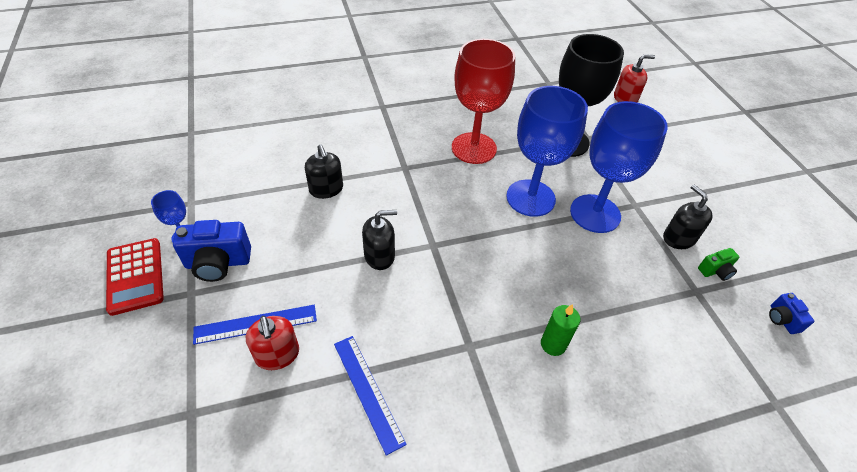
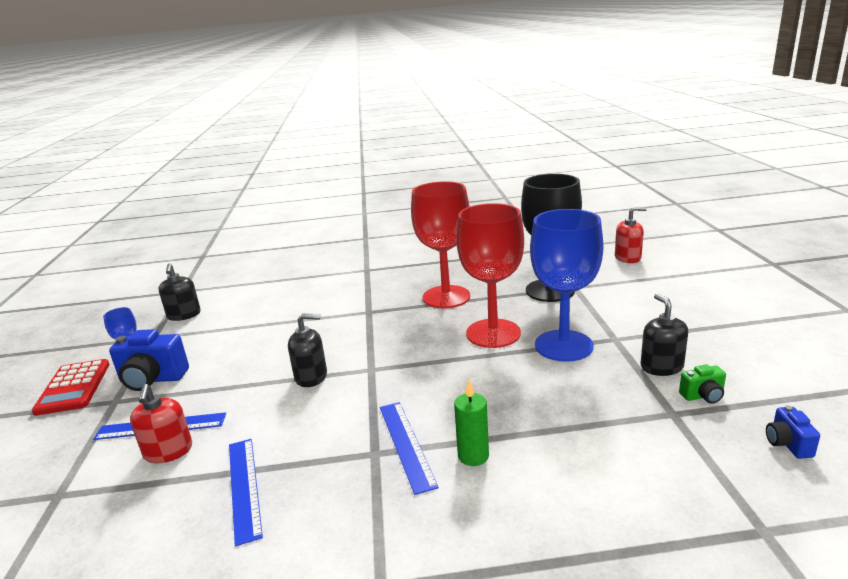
camera: 15 degrees right, 25 degrees down
black soap dispenser [305,145,343,199] -> black soap dispenser moved to [159,264,201,321]
blue goblet [506,86,588,217] -> red goblet [456,203,524,348]
none -> blue ruler [380,402,439,495]

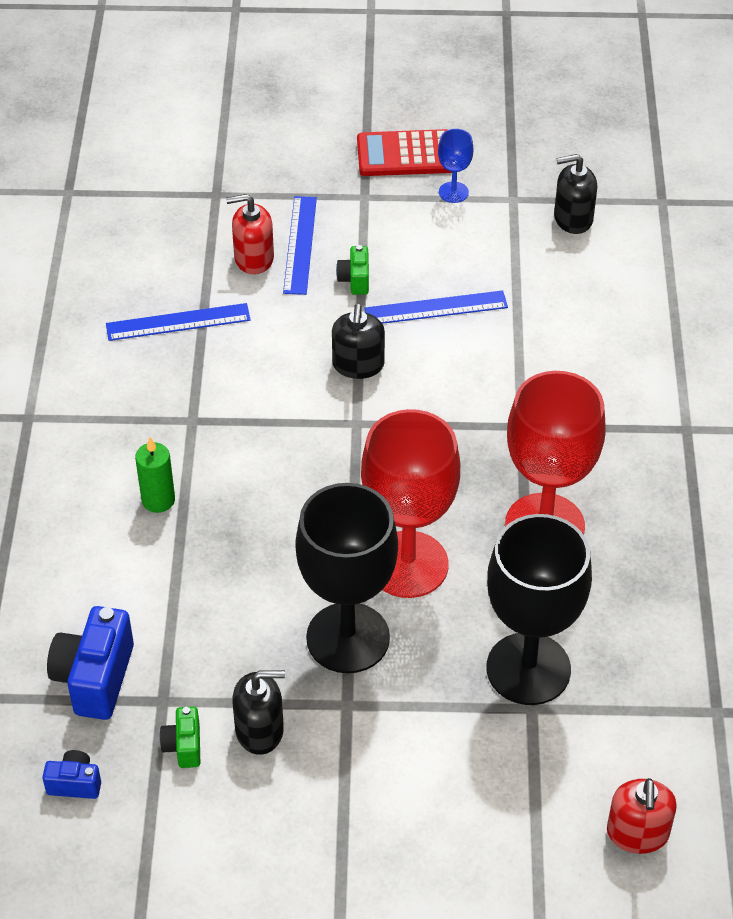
camera: 95 degrees right, 25 degrees up
blue camera [109,329,189,391] -> blue camera moved to [47,606,134,720]
blue ruler [380,402,439,495] -> blue ruler moved to [364,290,508,324]
blue goblet [530,209,604,362] -> black goblet [295,483,398,673]
none -> green camera [336,245,369,295]

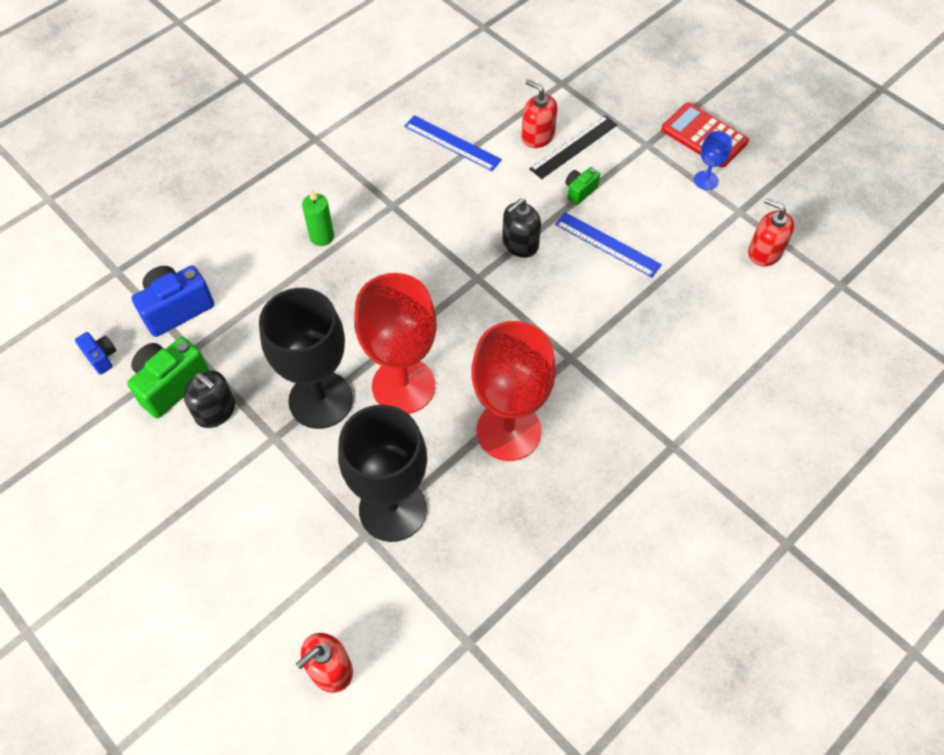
camera: 45 degrees right, 10 degrees up
green camera [159,706,200,768] -> green camera [127,337,210,418], size x1.87
blue ruler [283,196,317,295] -> black ruler [529,115,617,179]
black soap dispenser [554,154,597,234] -> red soap dispenser [748,198,794,266]

